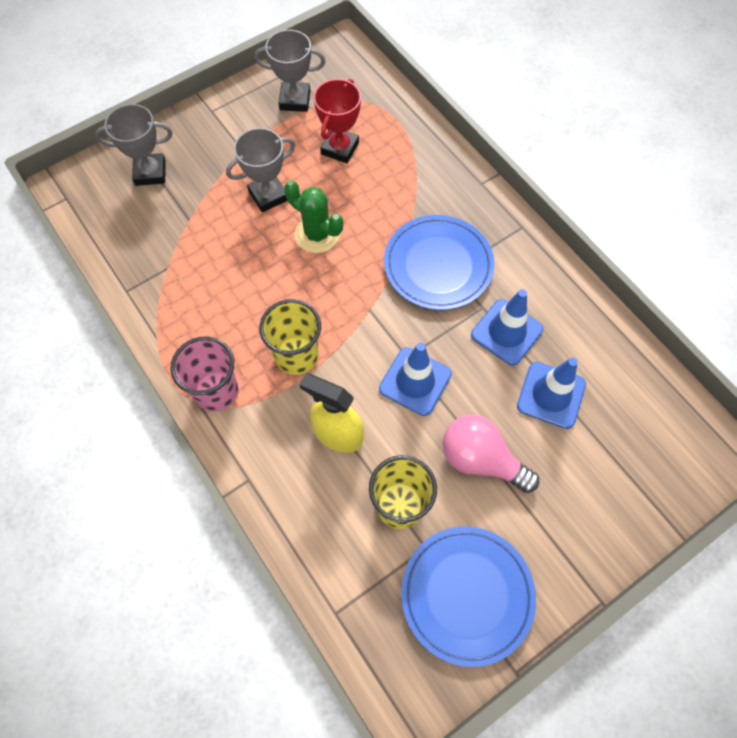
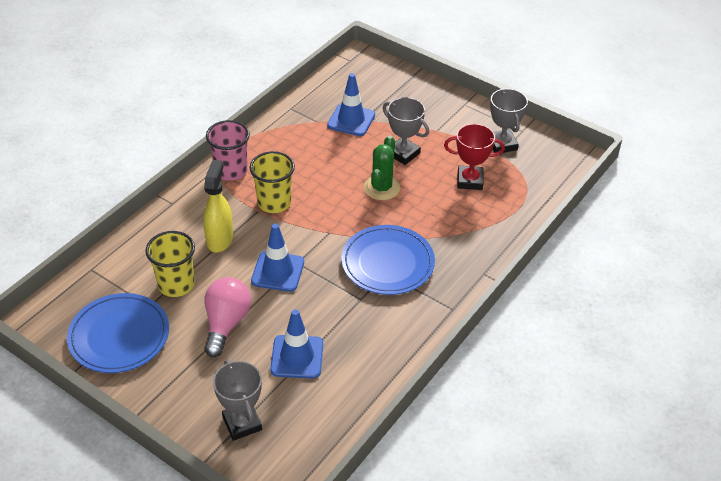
camera: 70 degrees right, 20 degrees down
grey trophy [95,104,172,186] -> grey trophy moved to [213,360,262,441]
blue traffic cone [471,289,543,365] -> blue traffic cone moved to [327,73,375,136]

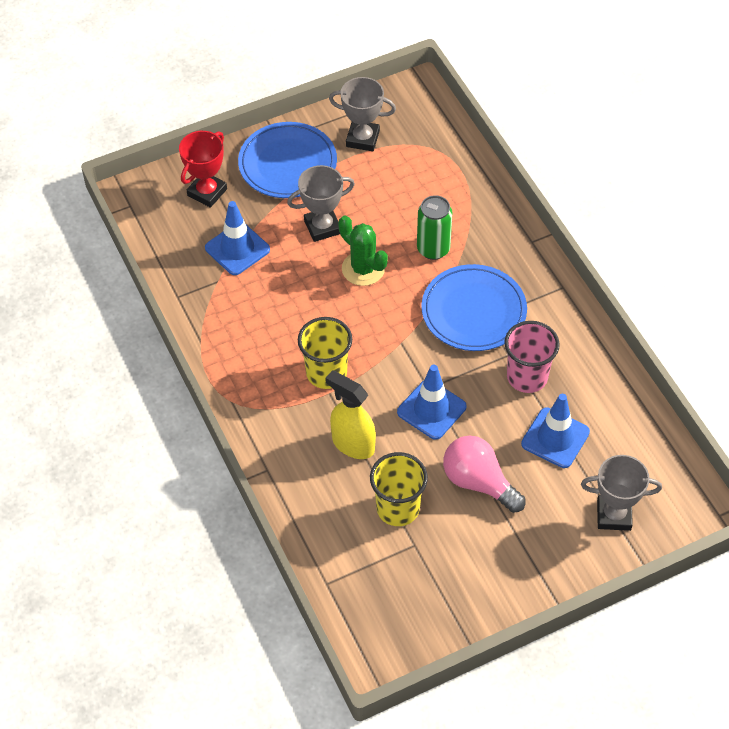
camera: 60 degrees left, 10 degrees up
blue plate [67,293,169,373] -> blue plate moved to [238,122,337,198]
pink cup [206,120,250,181] -> pink cup moved to [504,321,560,393]
red trophy [444,124,505,190] -> red trophy moved to [179,131,227,208]
none -> green can [417,195,452,260]

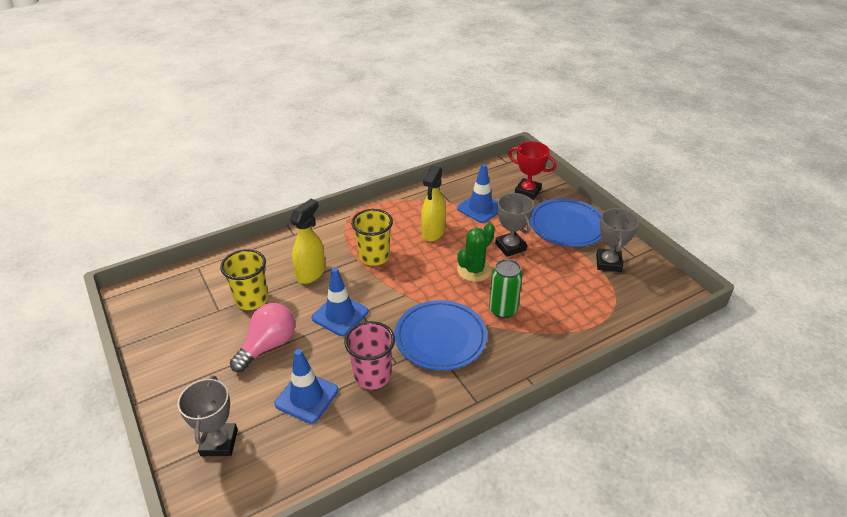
camera: 85 degrees right, 15 degrees down
none -> yellow spray bottle [421,166,446,242]

